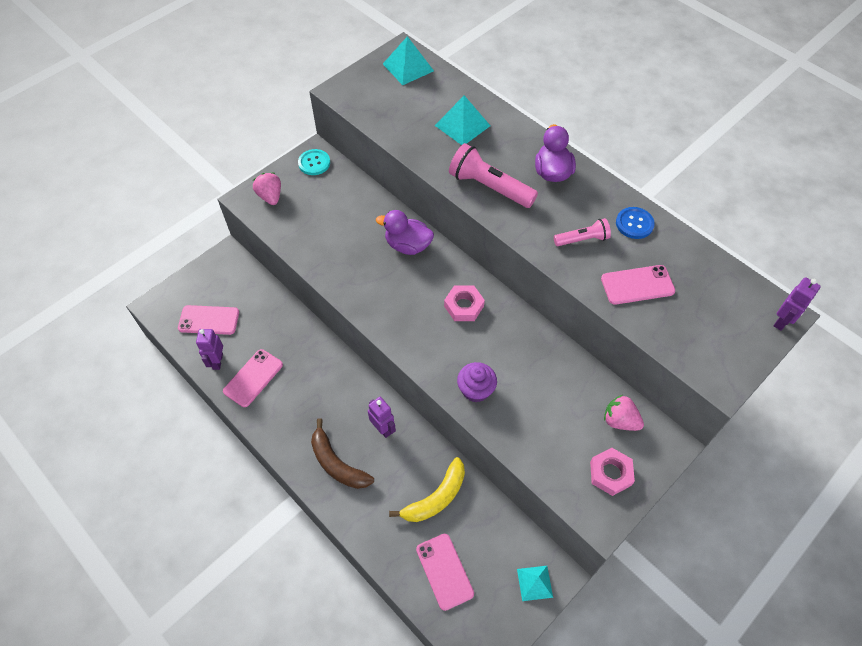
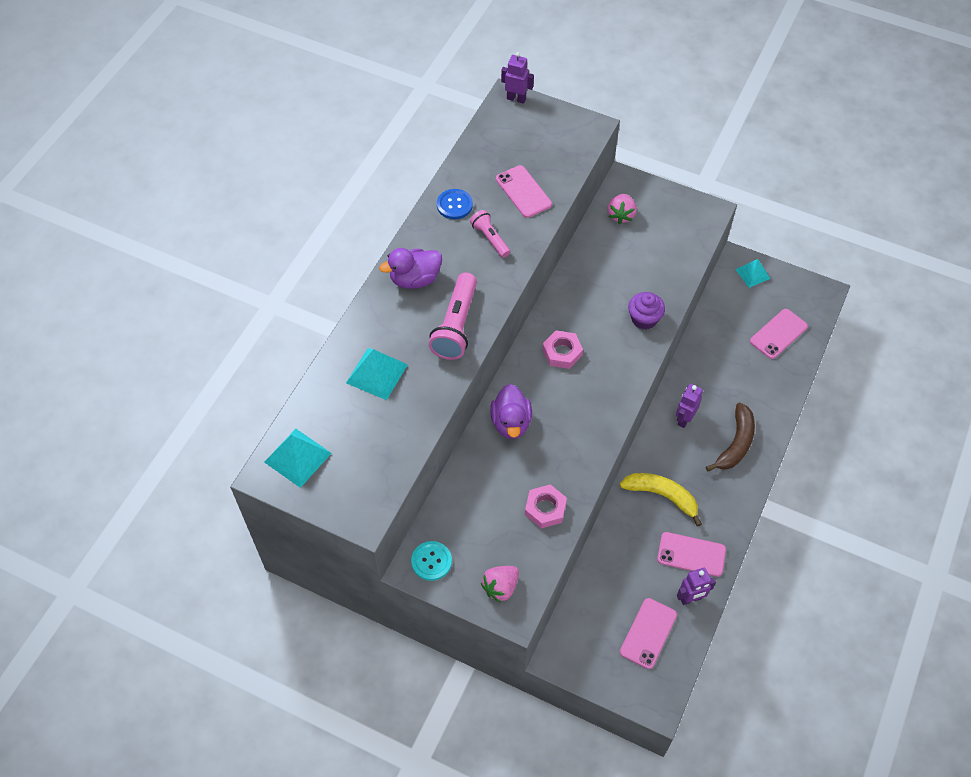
camera: 110 degrees left, 0 degrees up
pink phone [178,305,239,335] -> pink phone turned 45 degrees clockwise [620,598,677,669]
yellow banana [389,457,465,522] -> yellow banana moved to [620,473,702,527]
pink nut [590,448,635,496] -> pink nut moved to [525,484,567,529]

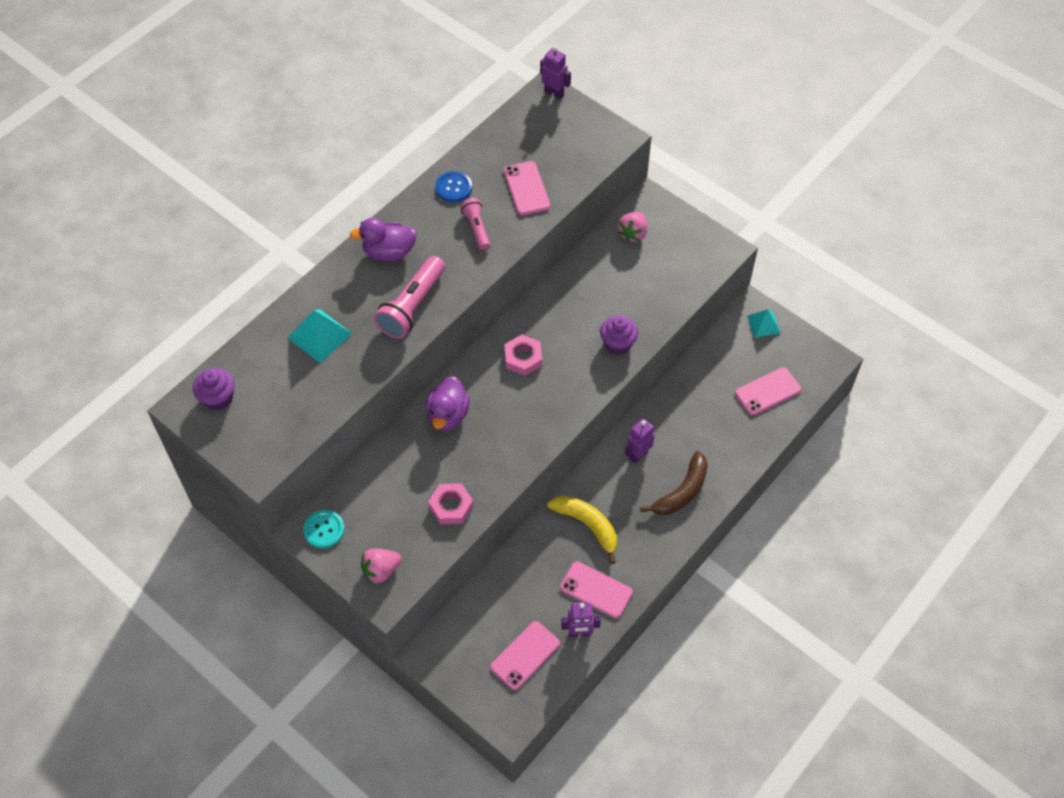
camera: 15 degrees right, 0 degrees up
turquoise pyramid [264,429,332,488] -> purple cupcake [193,368,235,411]

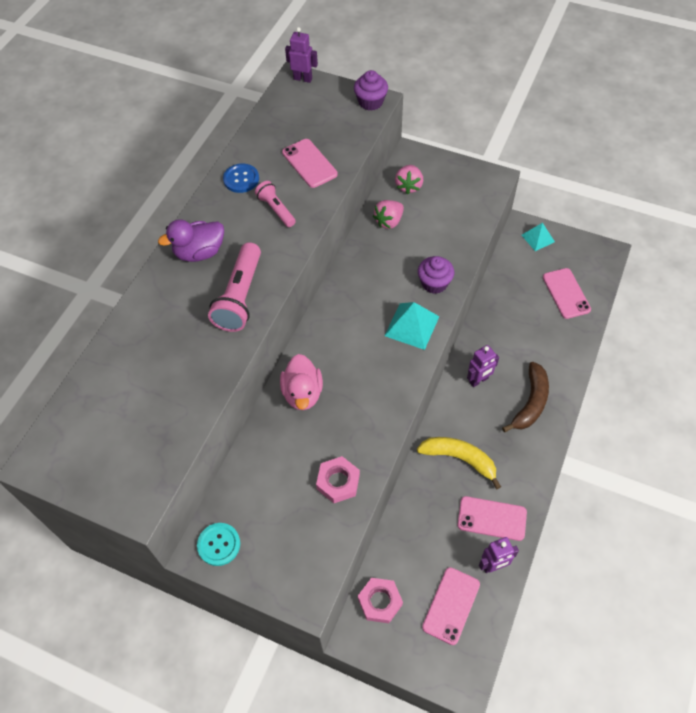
camera: 15 degrees left, 0 degrees up
purple cupcake [193,368,235,411] -> purple cupcake moved to [354,70,388,111]
turquoise pyramid [288,309,352,363] -> turquoise pyramid moved to [385,302,440,350]
pink strawberry [361,548,401,584] -> pink strawberry moved to [373,200,404,229]
purple duck [426,376,470,431] -> pink duck [280,354,323,410]
pink nut [504,335,542,376] -> pink nut moved to [358,578,403,623]
purple robot [625,419,655,464] -> purple robot turned 150 degrees counterclockwise [467,345,499,387]
pink phone [735,367,801,416] -> pink phone turned 60 degrees counterclockwise [543,268,591,319]

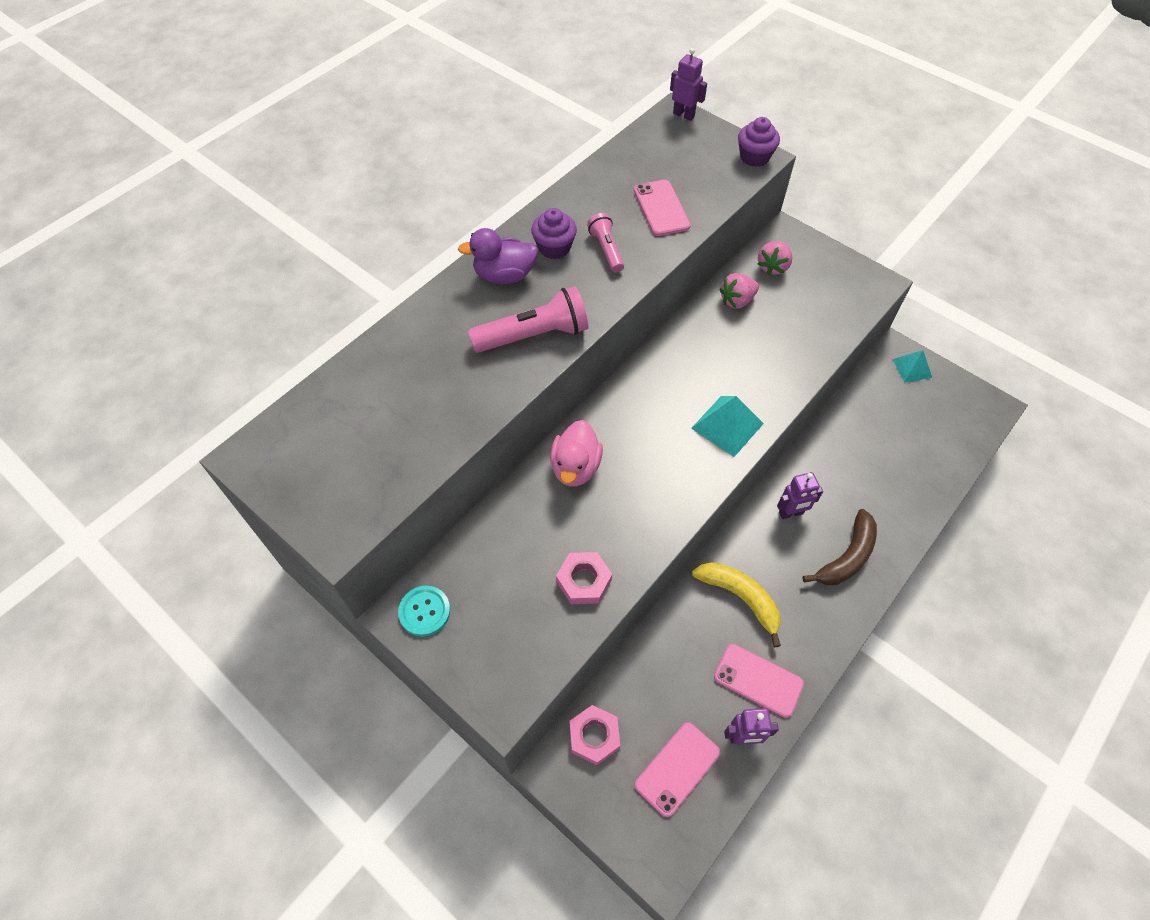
camera: 15 degrees right, 0 degrees up
pink flashlight [208,242,261,332] -> pink flashlight turned 135 degrees counterclockwise [468,286,588,353]
blue button [223,164,259,193] -> none
purple cupcake [418,256,454,294] -> purple cupcake moved to [531,208,577,259]
pink phone [543,268,591,319] -> none

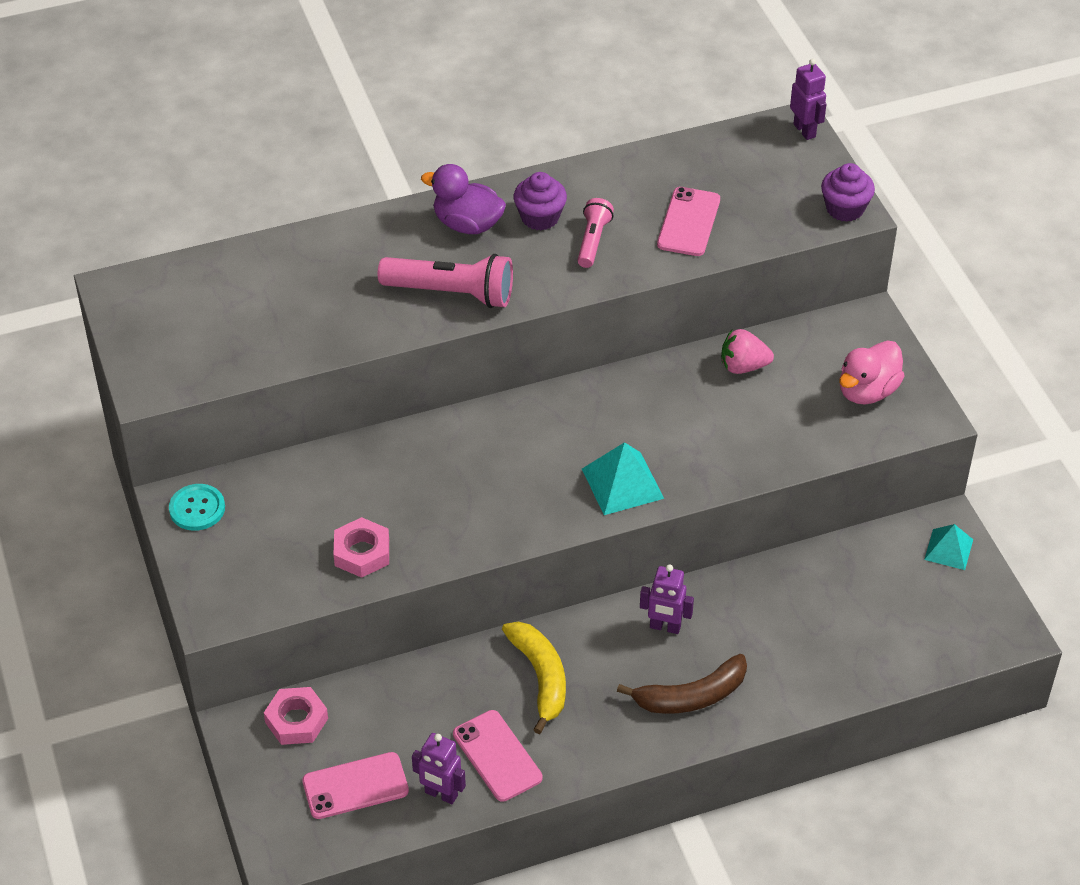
camera: 30 degrees right, 10 degrees down
pink duck [550,420,603,487] -> pink duck moved to [840,341,905,404]
pink strawberry [758,241,792,276] -> none

